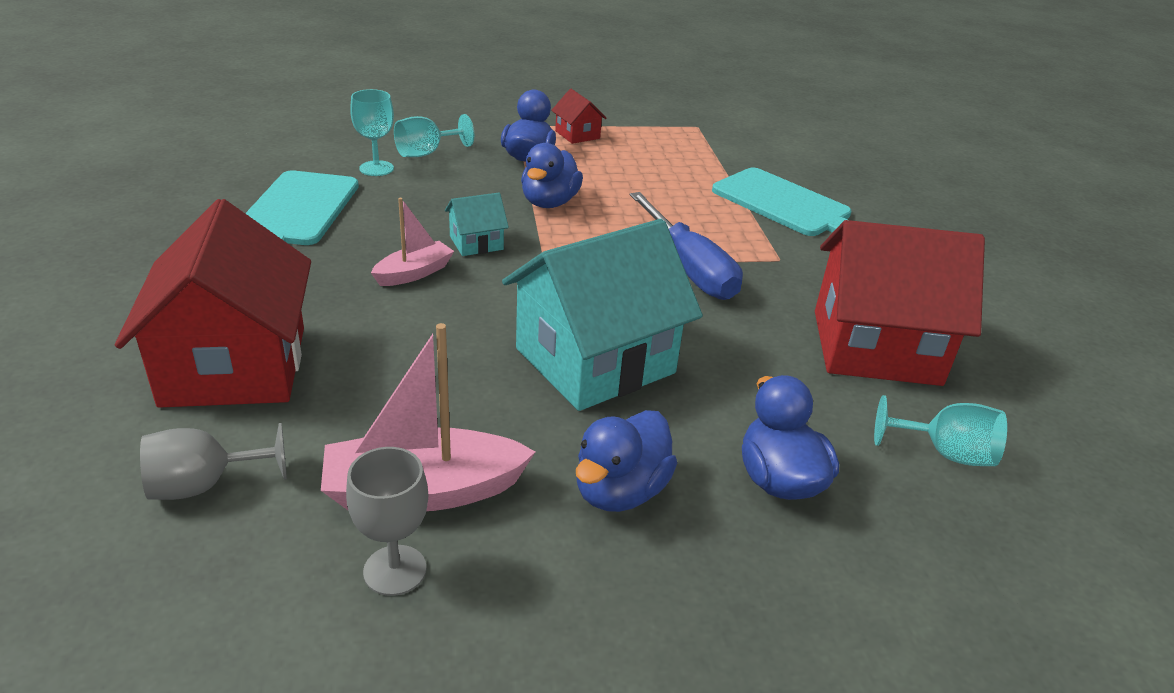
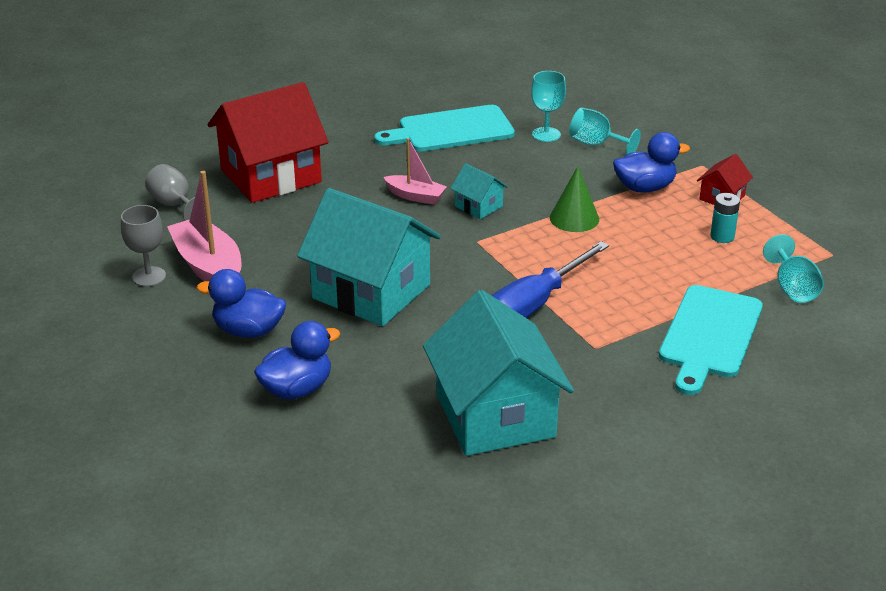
camera: 70 degrees right, 0 degrees up
blue duck [521,143,583,208] -> green cone [550,166,599,232]
red house [815,220,985,386] -> turquoise house [423,290,574,456]
turquoise goblet [874,395,1007,466] -> turquoise goblet moved to [763,234,824,303]
none -> turquoise battery [710,193,740,243]

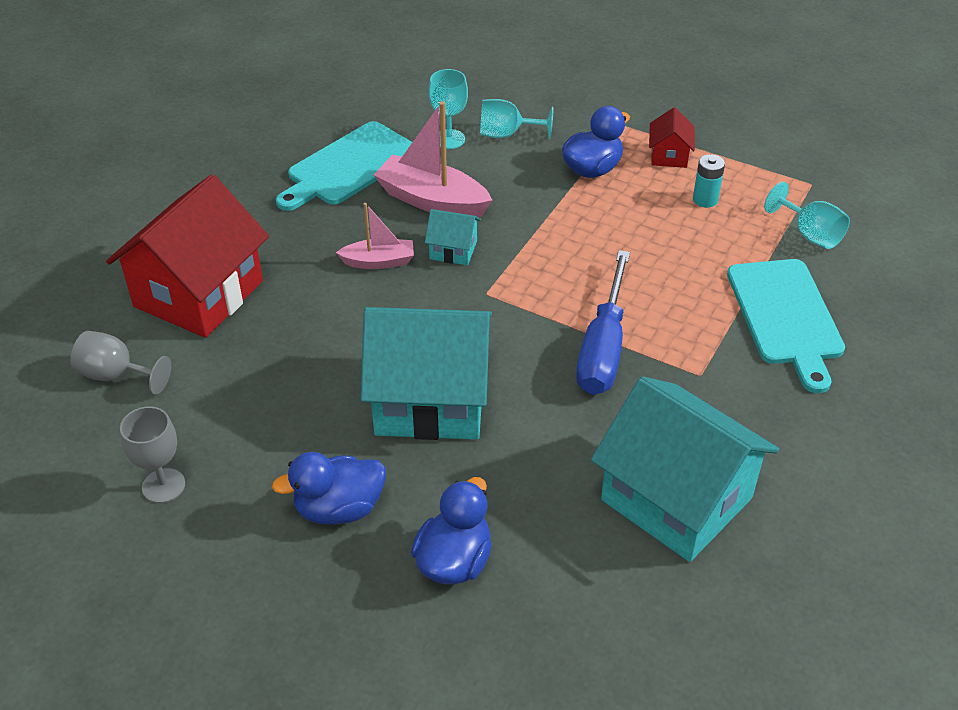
camera: 30 degrees left, 10 degrees up
pink boat [167,171,241,281] -> pink boat moved to [374,101,492,217]
green cone [550,166,599,232] -> none

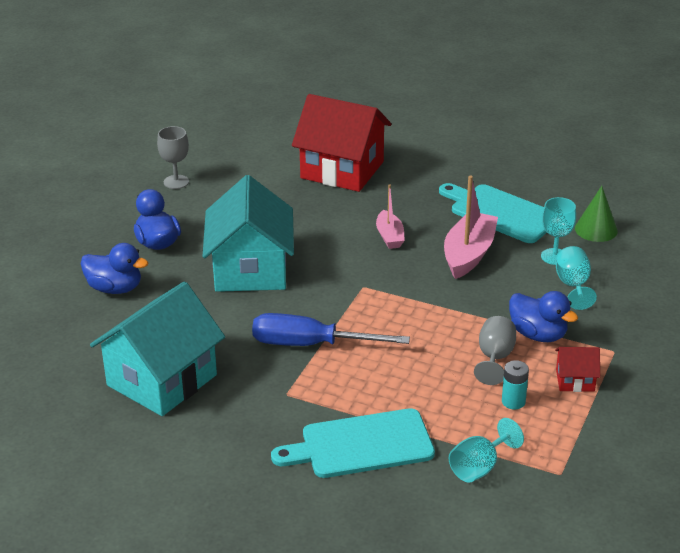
camera: 85 degrees right, 10 degrees down
grey goblet [70,331,171,395] -> grey goblet moved to [474,316,516,385]
turquoise house [425,209,481,265] -> none
none -> green cone [575,186,618,242]

